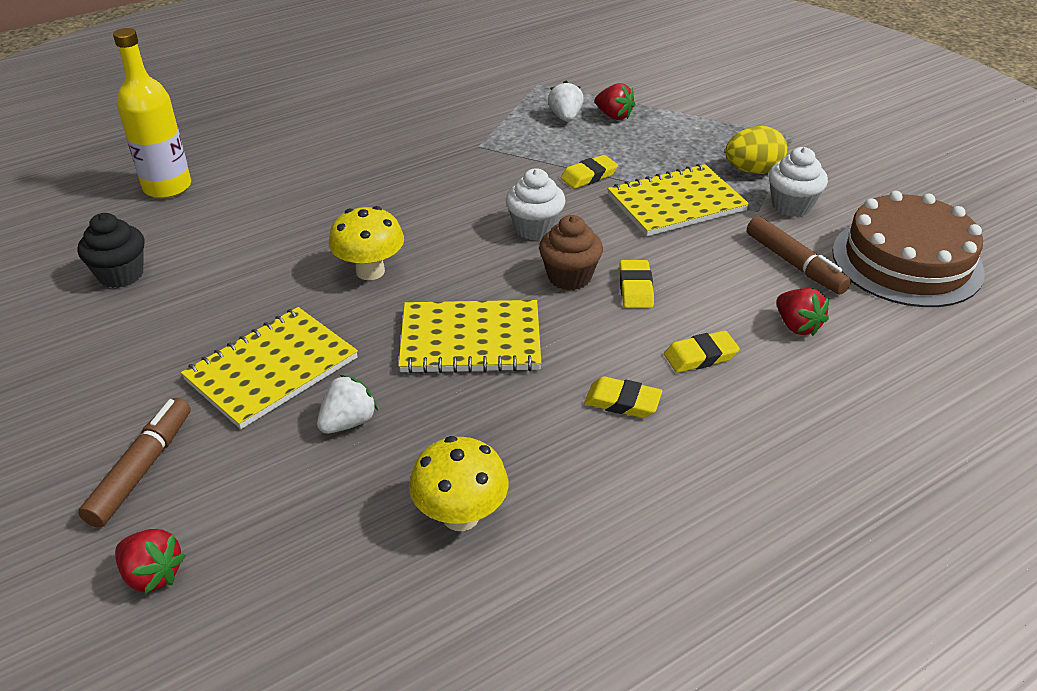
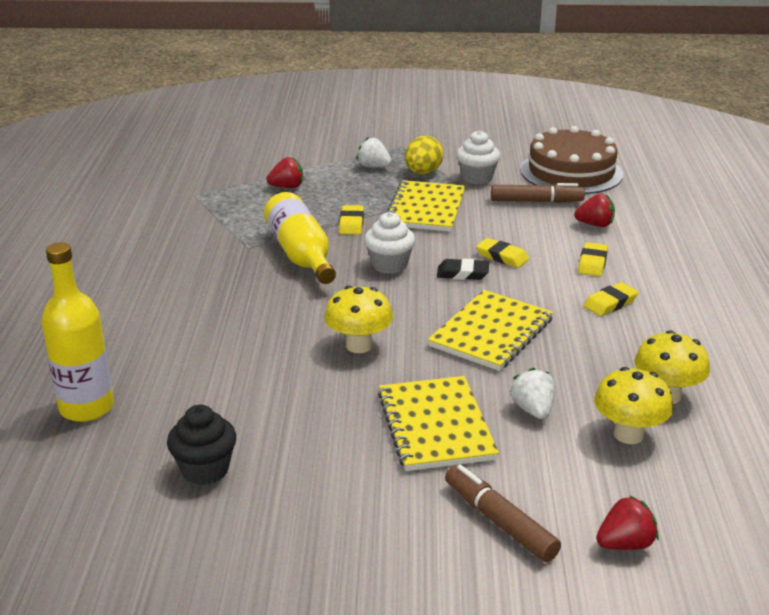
camera: 55 degrees left, 10 degrees down
brown cupcake [539,215,603,290] -> black eraser [437,258,489,280]
white strawberry [548,81,584,122] -> white strawberry moved to [357,137,392,168]
none -> yellow bottle [264,192,336,284]
none -> yellow mushroom [594,367,673,444]

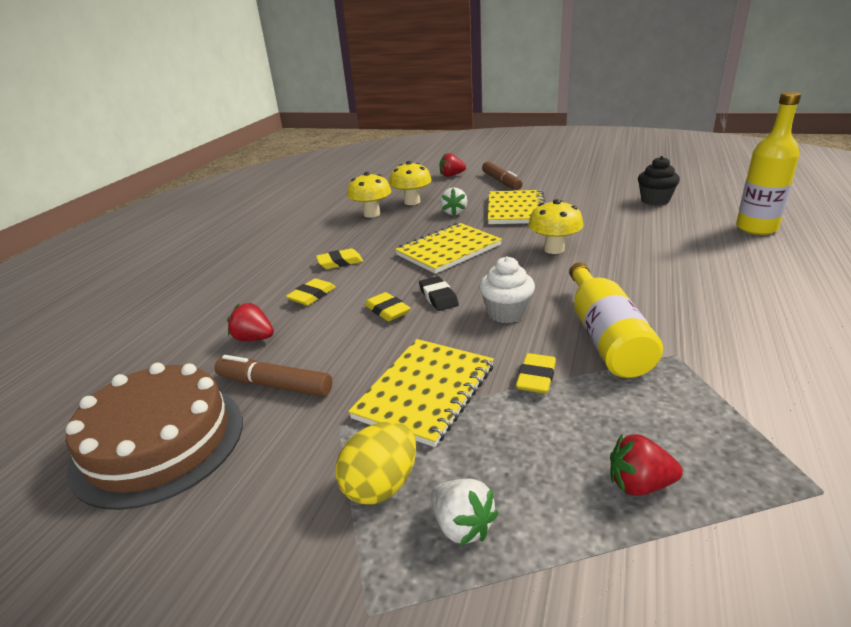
camera: 160 degrees left, 0 degrees up
black eraser [437,258,489,280] -> black eraser turned 45 degrees clockwise [419,276,459,311]
white cupcake [456,130,500,184] -> none

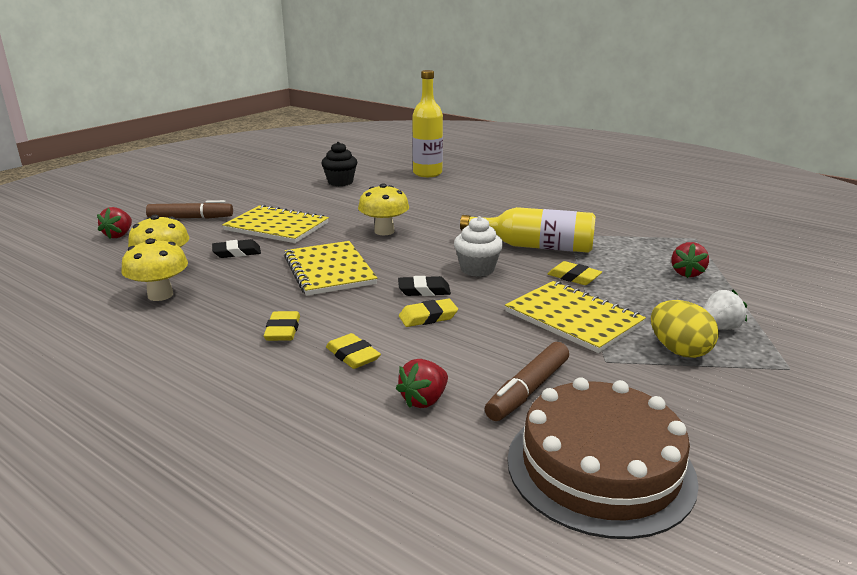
camera: 75 degrees left, 5 degrees down
white strawberry [440,187,467,215] -> black eraser [212,239,261,258]

